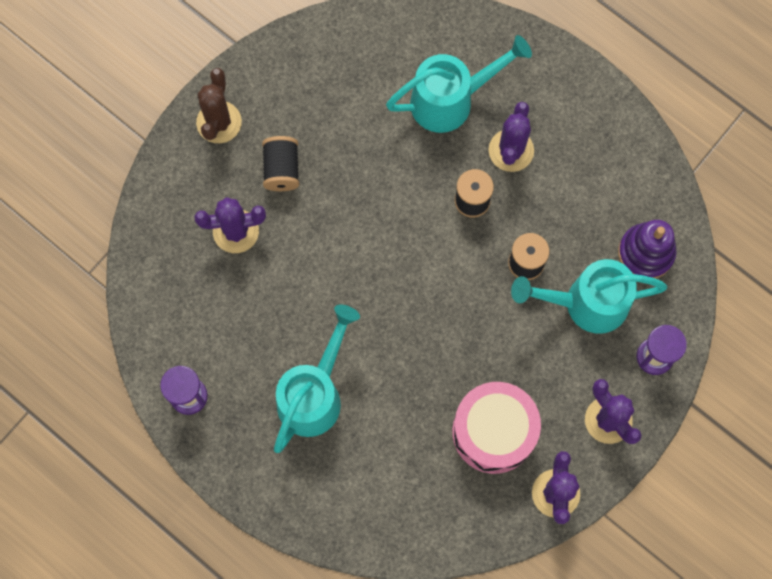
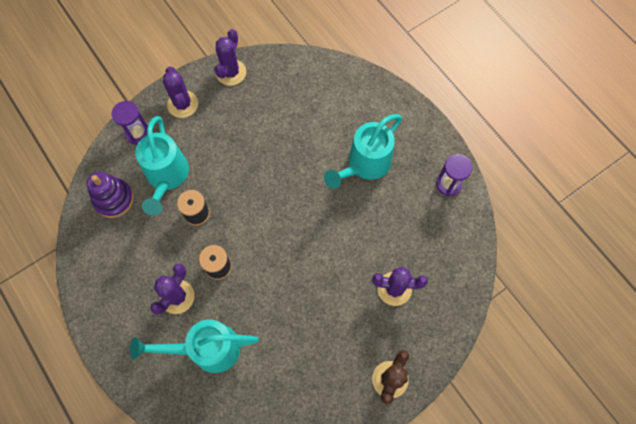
camera: 165 degrees left, 5 degrees down
black spool [262,136,299,191] -> none
pink drum [452,382,541,474] -> none
turquoise watering can [511,259,667,334] -> turquoise watering can turned 75 degrees clockwise [135,116,189,216]

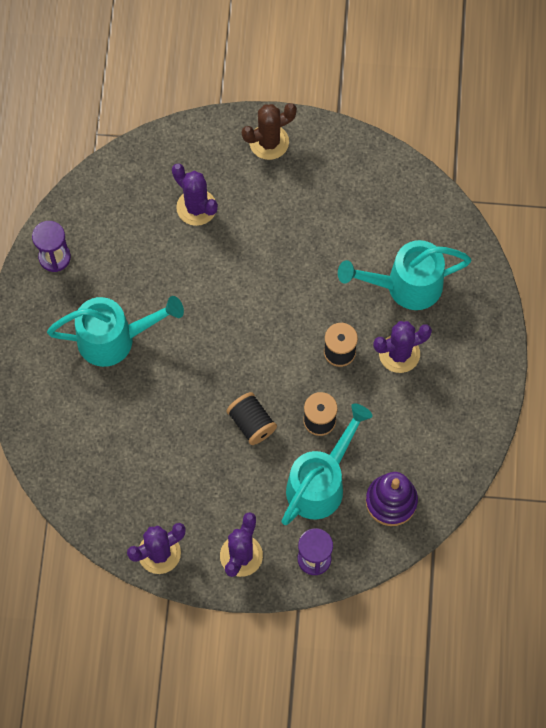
camera: 140 degrees left, 0 degrees up
turquoise watering can [130,320,259,373] -> turquoise watering can turned 135 degrees clockwise [338,240,471,310]
none -> black spool [226,392,277,445]

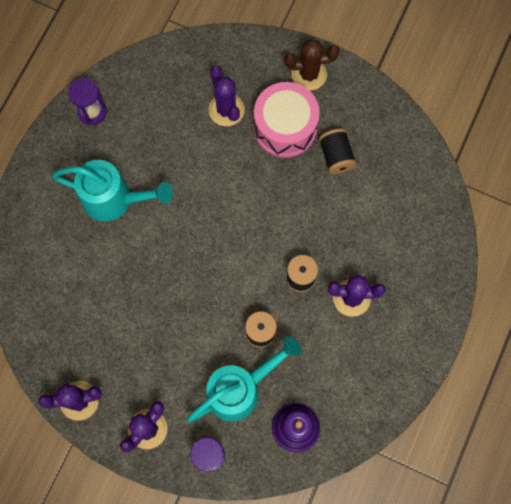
camera: 20 degrees right, 5 degrees up
black spool [226,392,277,445] -> black spool moved to [319,128,357,174]
turquoise watering can [338,240,471,310] -> none
none -> pink drum [254,82,320,158]

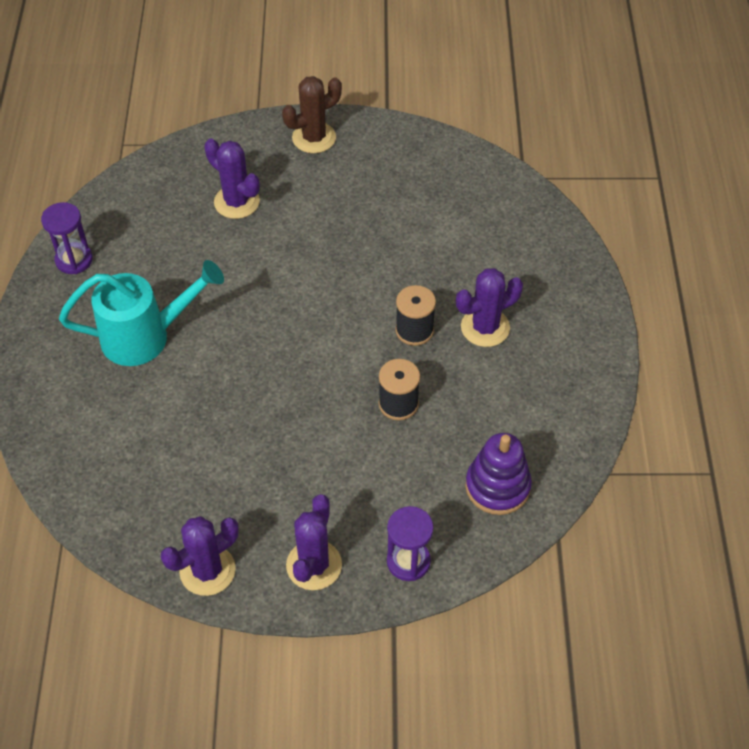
camera: 25 degrees left, 20 degrees down
turquoise watering can [187,336,302,422] -> none
pink drum [254,82,320,158] -> none
black spool [319,128,357,174] -> none

